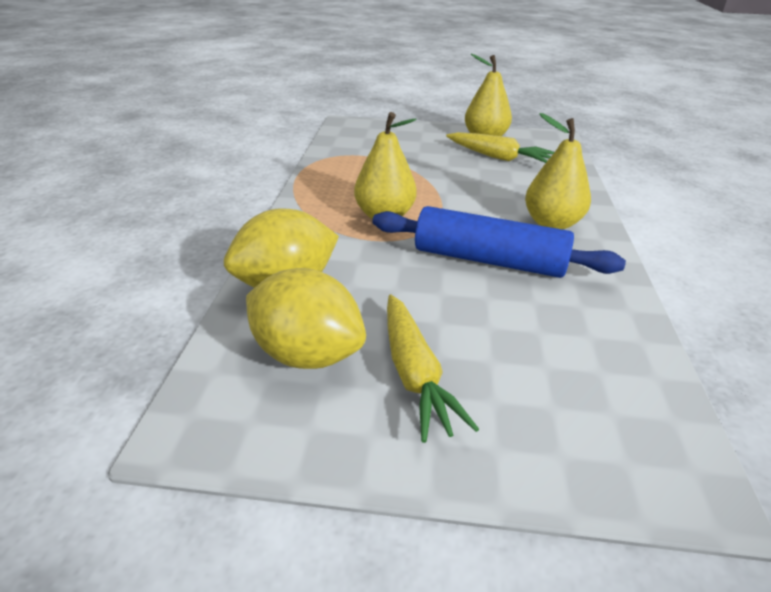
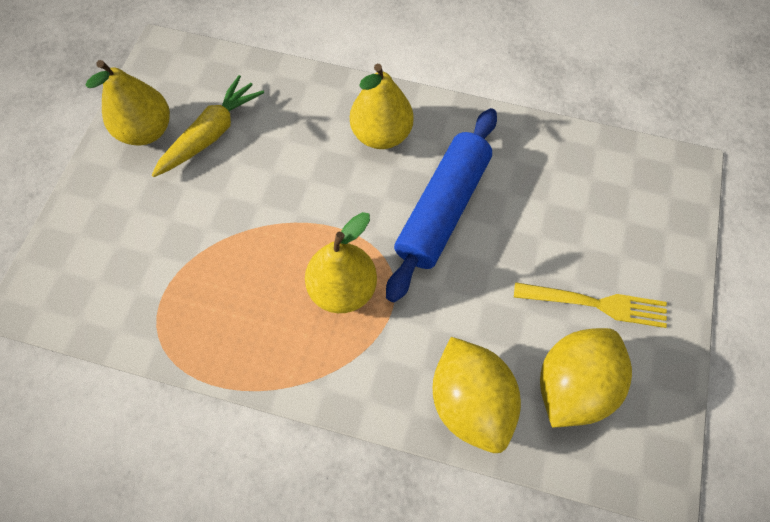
camera: 80 degrees left, 30 degrees up
yellow carrot [387,295,479,443] -> yellow fork [514,282,667,328]

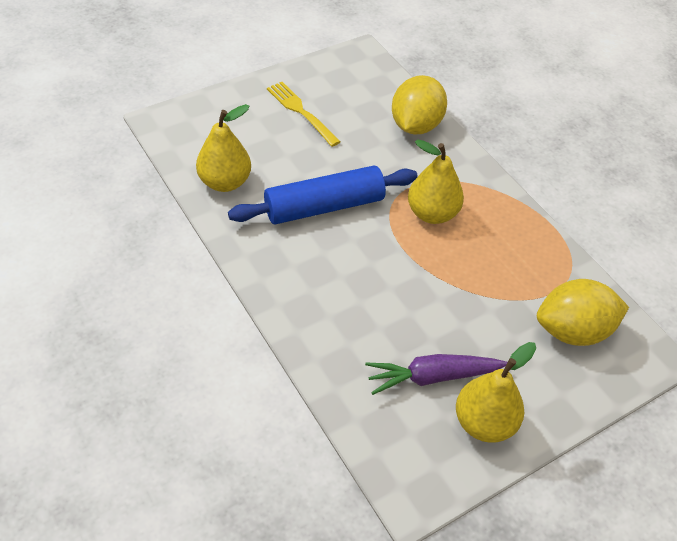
camera: 140 degrees left, 15 degrees down
yellow carrot [152,75,264,177] -> purple carrot [365,354,508,395]
yellow pear [350,64,414,149] -> yellow pear moved to [196,104,251,192]
yellow lemon [540,328,632,427] -> yellow lemon moved to [537,279,629,346]

